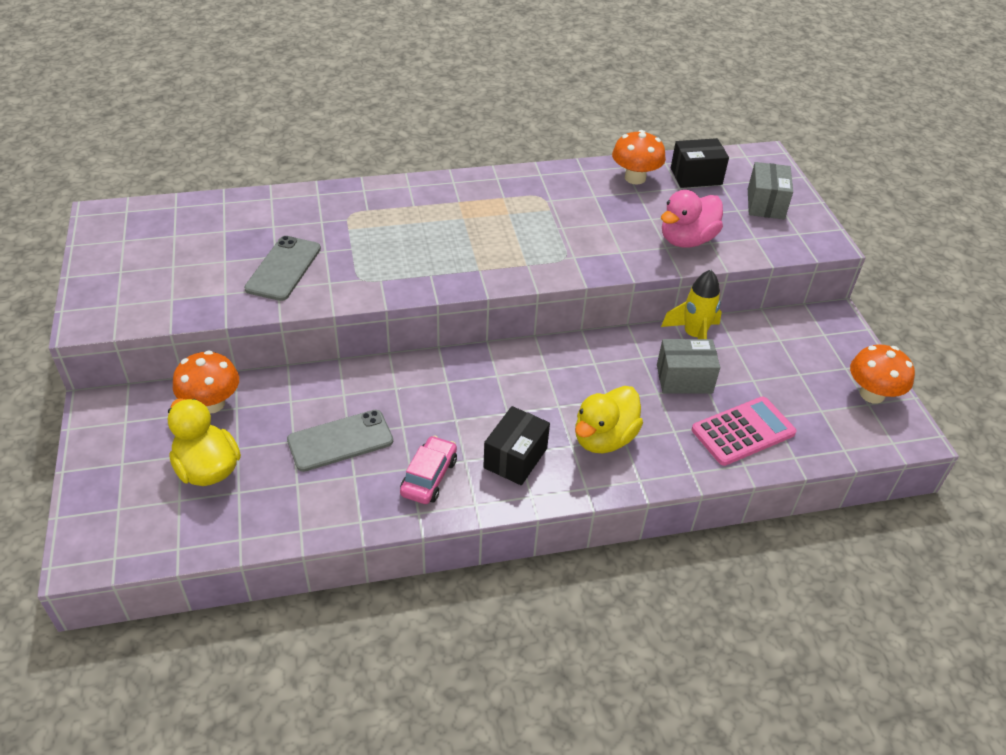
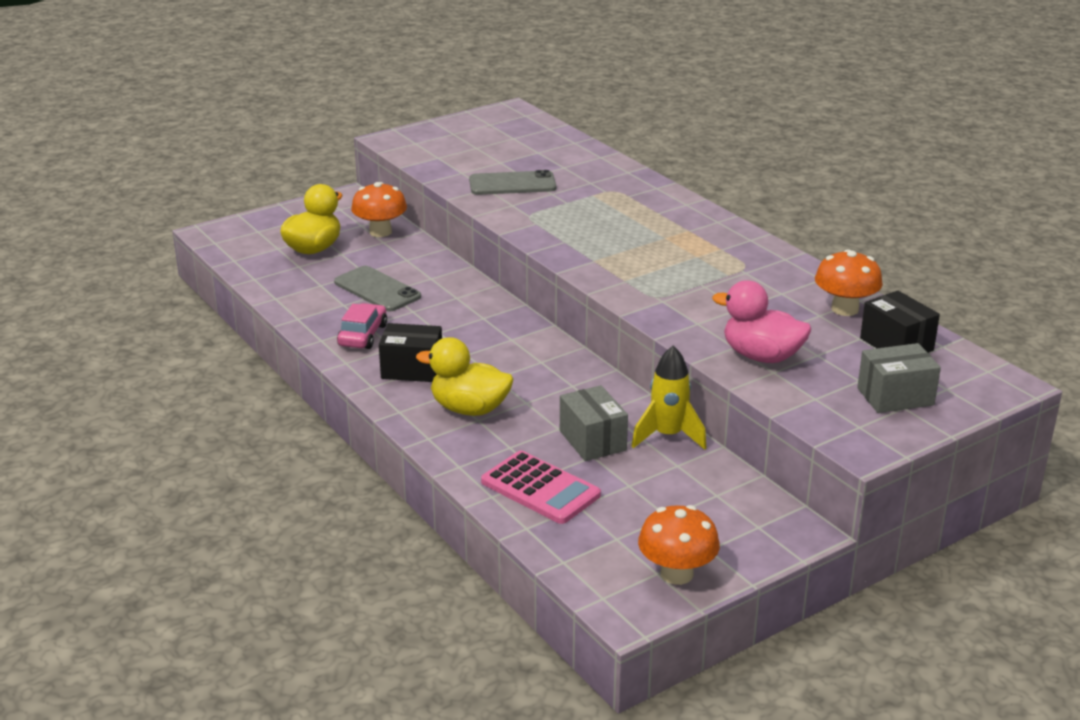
camera: 70 degrees right, 15 degrees down
pink car [400,436,457,504] -> pink car turned 75 degrees counterclockwise [337,303,387,349]

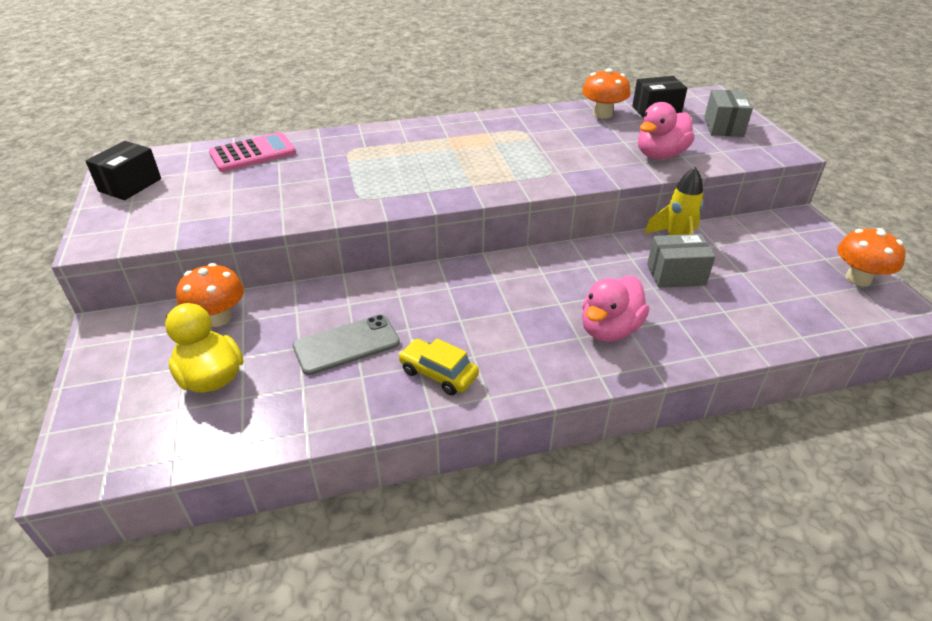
camera: 70 degrees left, 10 degrees up
pink car [337,303,387,349] -> yellow car [398,338,479,395]
black box [379,323,442,382] -> black box moved to [86,141,161,200]
yellow duck [416,337,513,416] -> pink duck [582,276,649,342]
grey phone [469,170,556,195] -> none
pink calculator [481,451,601,524] -> pink calculator moved to [209,132,296,172]

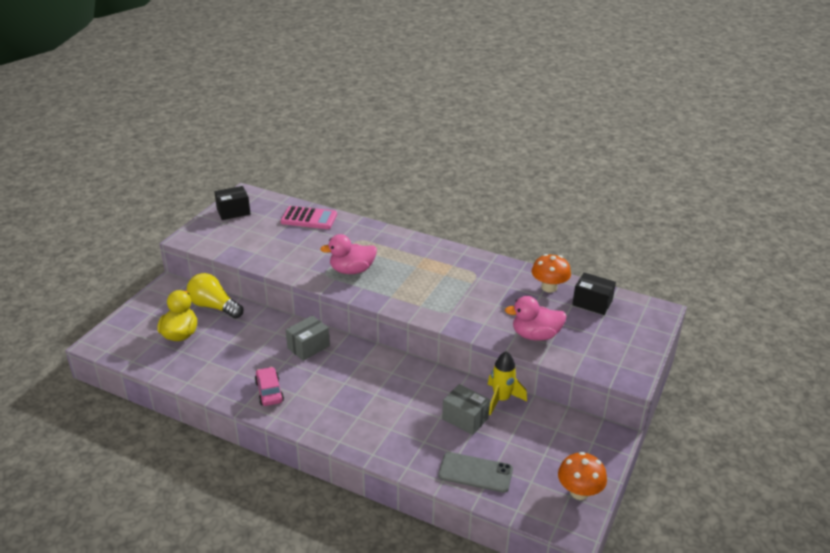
camera: 40 degrees right, 5 degrees down
orange mushroom [176,263,244,327] -> yellow light bulb [187,273,243,319]
grey phone [293,315,400,375] -> grey phone moved to [438,452,513,493]
yellow car [398,338,479,395] -> pink car [255,367,284,406]
pink duck [582,276,649,342] -> pink duck moved to [320,234,377,274]
grey box [704,90,753,137] -> grey box moved to [286,315,330,361]

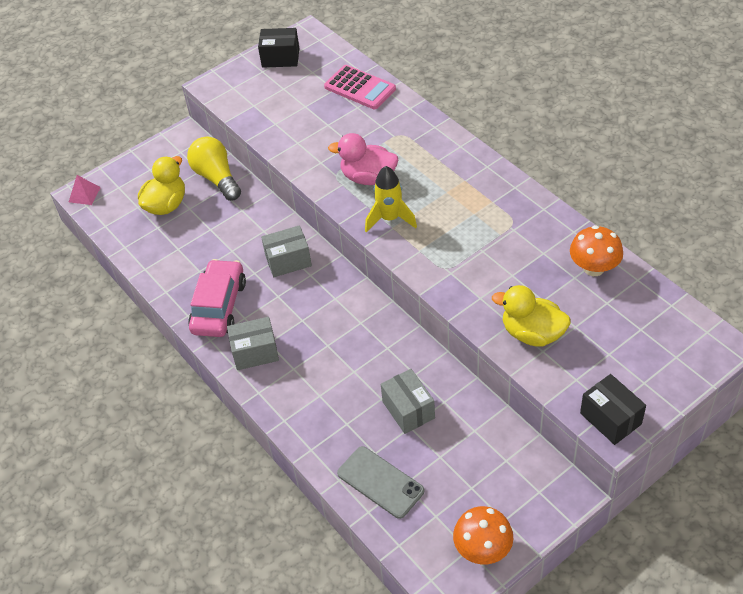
camera: 30 degrees right, 15 degrees up
pink car [255,367,284,406] -> pink car [188,259,246,337], size x1.59
yellow rocket [487,351,527,416] -> yellow rocket moved to [365,166,417,233]
pink duck [505,296,567,341] -> yellow duck [492,285,571,347]
black box [572,272,616,315] -> black box moved to [580,374,646,445]
none -> pink pyramid [69,175,101,205]
none -> grey box [227,317,279,370]

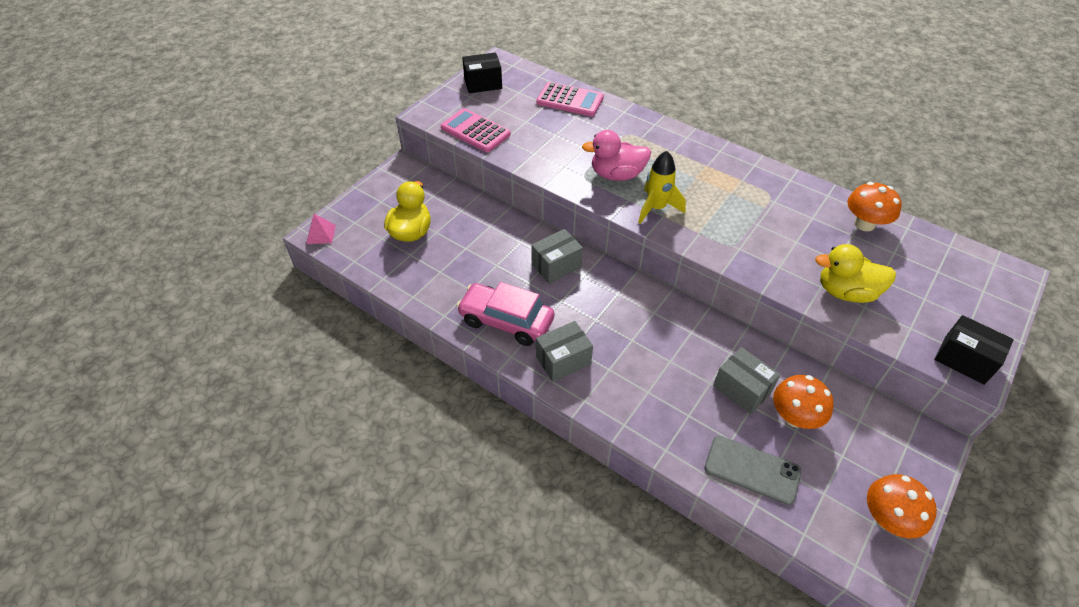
camera: 20 degrees left, 0 degrees up
yellow light bulb [187,137,241,201] -> none
pink car [188,259,246,337] -> pink car turned 60 degrees counterclockwise [457,282,554,346]
none -> pink calculator [441,108,511,152]
none -> orange mushroom [773,375,834,429]

